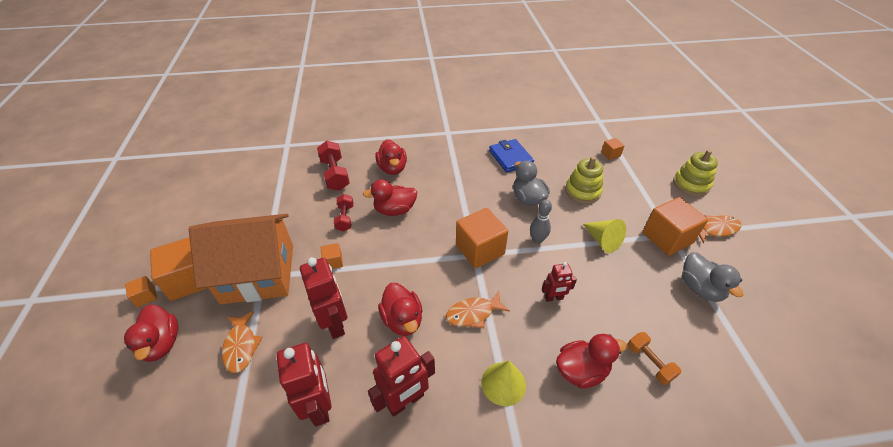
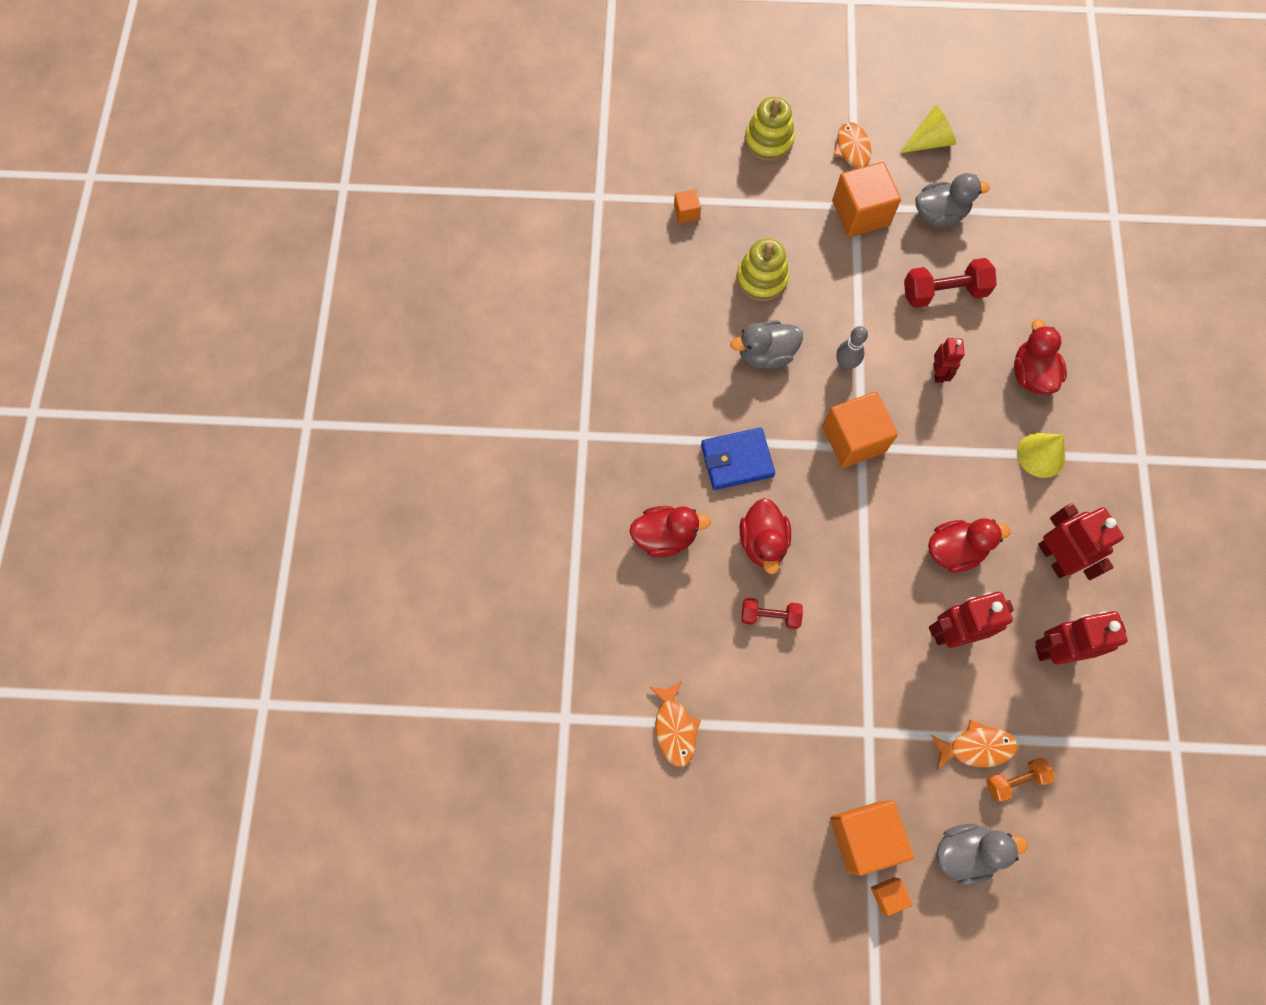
camera: 80 degrees left, 25 degrees up
red duck [124,305,178,362] -> grey duck [936,824,1028,885]
orange house [189,214,293,304] -> none
red dumbbell [317,141,350,191] -> red dumbbell moved to [904,258,997,308]
orange cube [321,243,343,269] -> none
orange fish [446,291,510,328] -> orange fish moved to [650,681,701,767]
blue wallet [489,139,534,173] -> blue wallet moved to [701,428,775,490]
yellow cone [583,219,626,253] -> yellow cone moved to [900,105,956,153]
orange dumbbell [627,332,681,385] -> orange dumbbell moved to [986,758,1055,802]

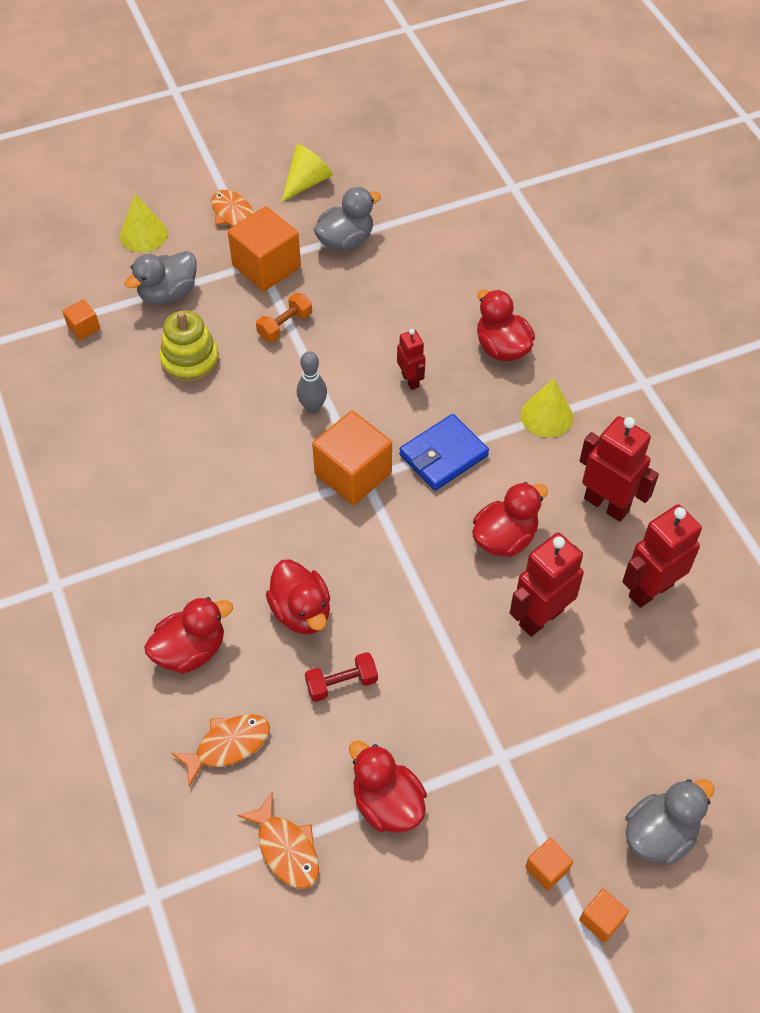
camera: 25 degrees left, 15 degrees down
blue wallet [701,428,775,490] -> blue wallet moved to [399,414,489,491]
grey duck [731,320,803,369] -> grey duck moved to [124,251,196,305]
yellow stacking toy [745,97,795,161] -> yellow cone [120,194,168,252]
orange cube [830,800,914,875] -> orange cube [525,838,573,891], size x0.47
red dumbbell [904,258,997,308] -> none
orange fish [931,720,1017,770] -> orange fish moved to [171,714,270,787]
orange dumbbell [986,758,1055,802] -> orange dumbbell moved to [256,293,312,342]
none -> red duck [349,740,427,833]

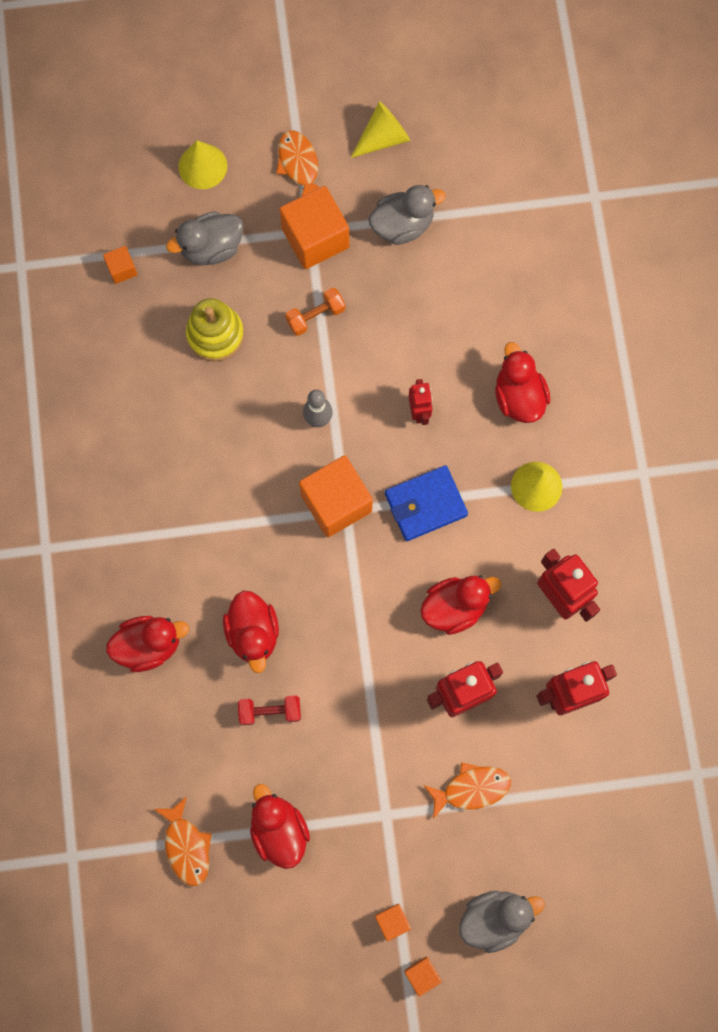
camera: 15 degrees right, 20 degrees up
orange fish [171,714,270,787] -> orange fish moved to [424,762,511,819]

